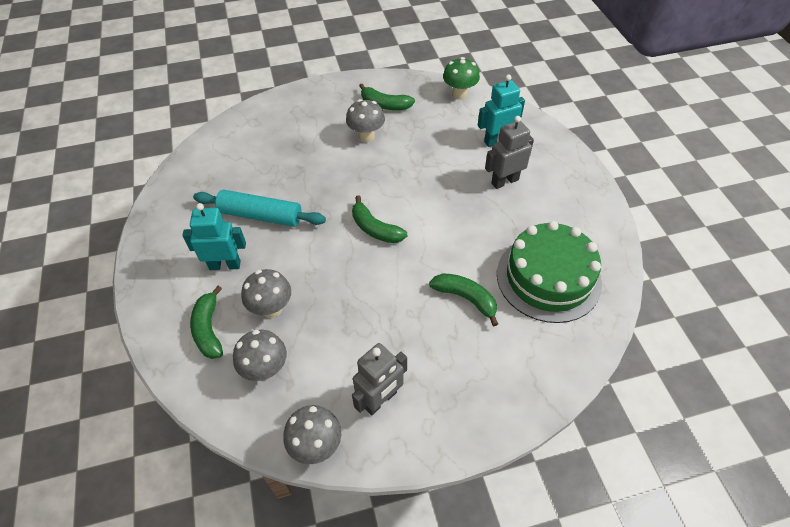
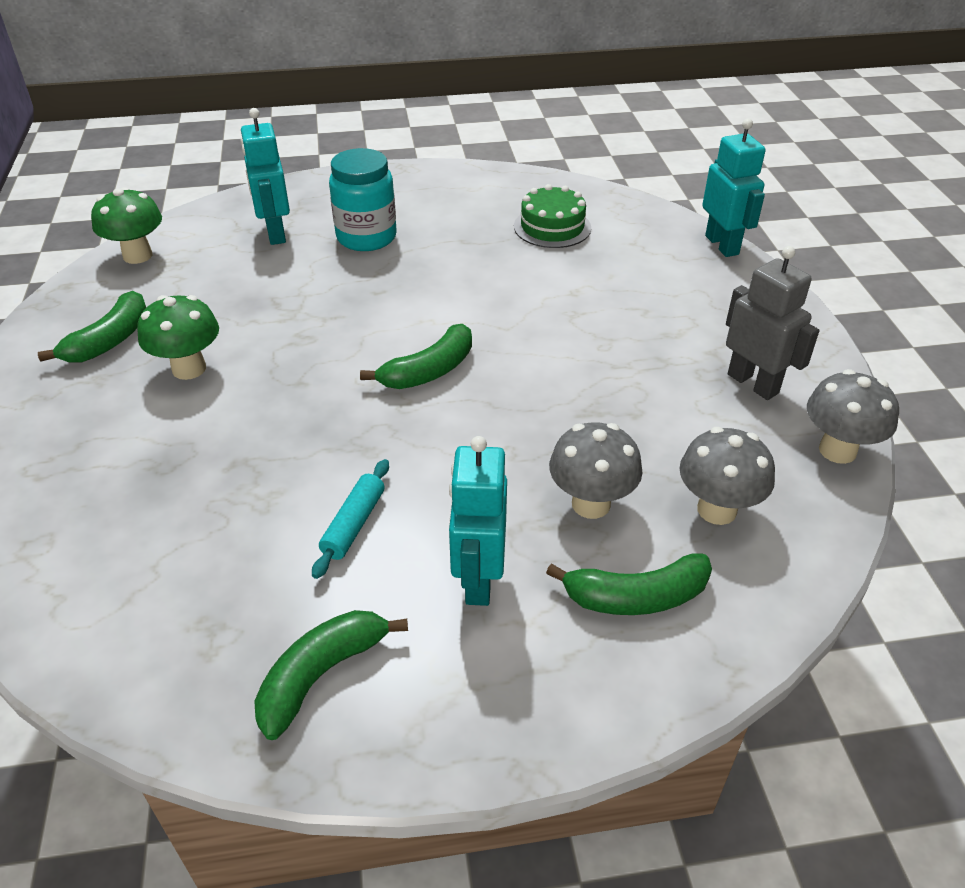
camera: 85 degrees left, 10 degrees down
turquoise rolling pin [193,190,326,227] -> turquoise rolling pin [312,459,389,579], size x0.54
grey mushroom [346,99,385,142] -> green mushroom [137,295,219,380]
green banana [429,273,498,326] -> green banana moved to [254,610,408,740]
grey robot [485,116,534,189] -> turquoise jar [329,148,396,251]
green cake [497,221,602,323] -> green cake [514,184,591,248], size x0.55
none -> turquoise robot [702,118,766,257]

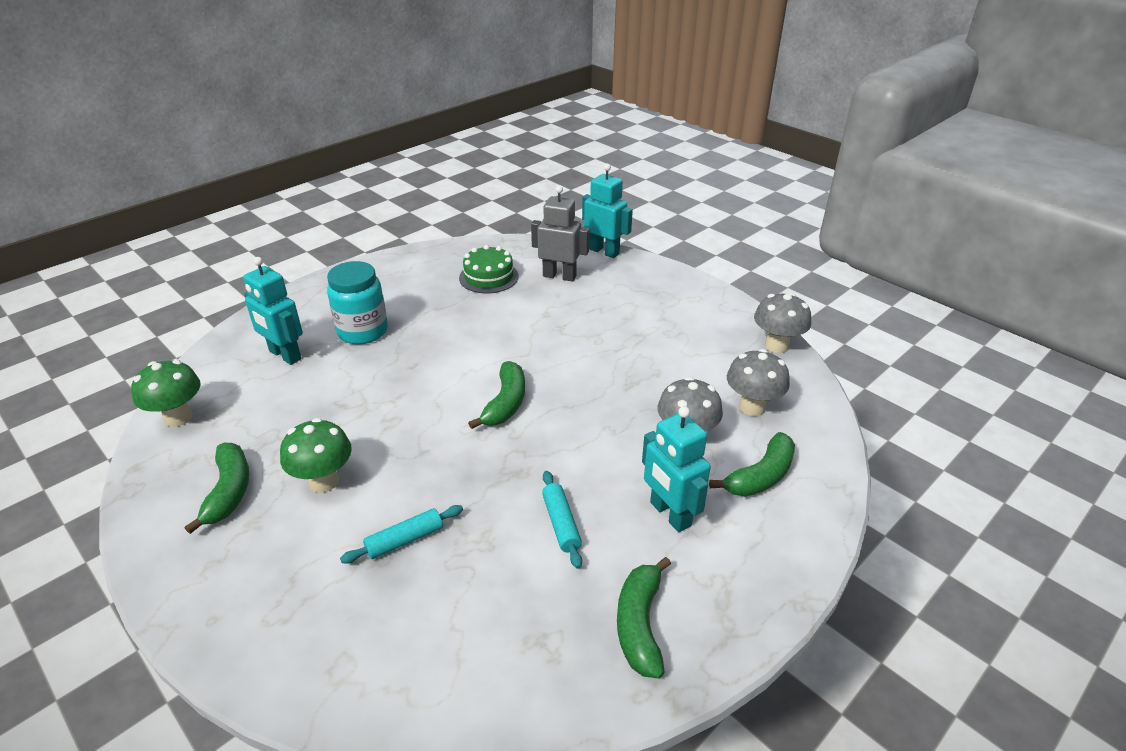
camera: 35 degrees left, 5 degrees down
grey robot [726,246,819,400] -> grey robot moved to [531,186,590,282]
none -> turquoise rolling pin [340,505,463,564]

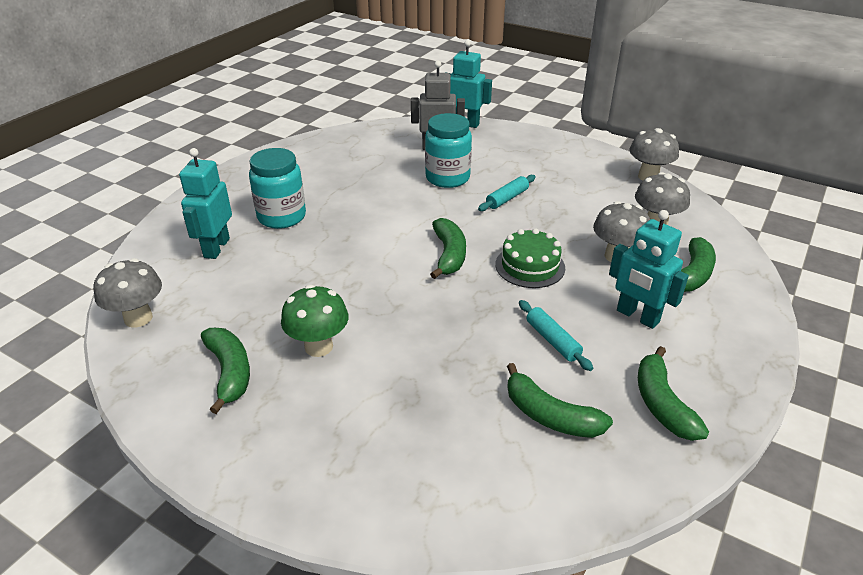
camera: 15 degrees left, 0 degrees up
green mushroom [131,360,201,427] -> grey mushroom [93,258,162,327]
turquoise robot [243,257,303,365] -> turquoise robot turned 75 degrees clockwise [179,148,232,259]
turquoise rolling pin [340,505,463,564] -> turquoise rolling pin moved to [478,175,535,211]
green cake [459,245,519,293] -> green cake moved to [495,228,565,288]
none -> turquoise jar [425,113,472,188]
none -> green banana [507,363,613,438]

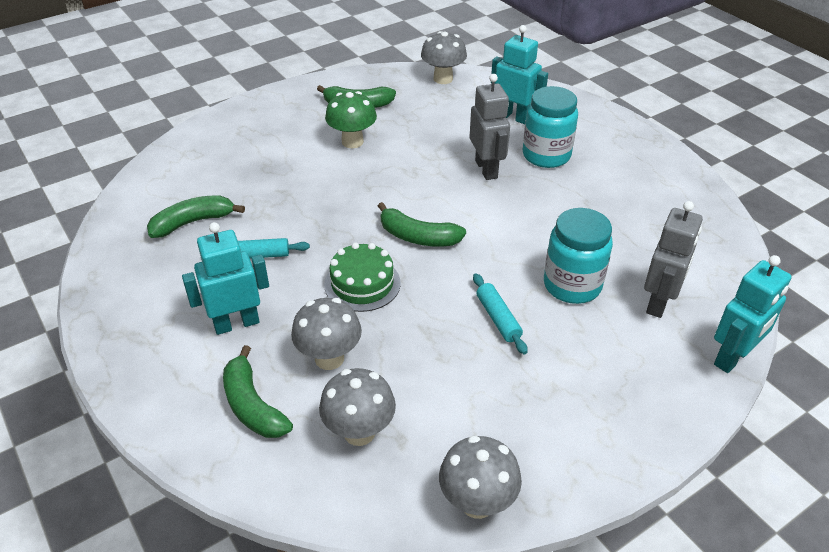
camera: 115 degrees right, 5 degrees up
green banana [638,346,709,441] -> none
none -> grey robot [470,74,510,180]

